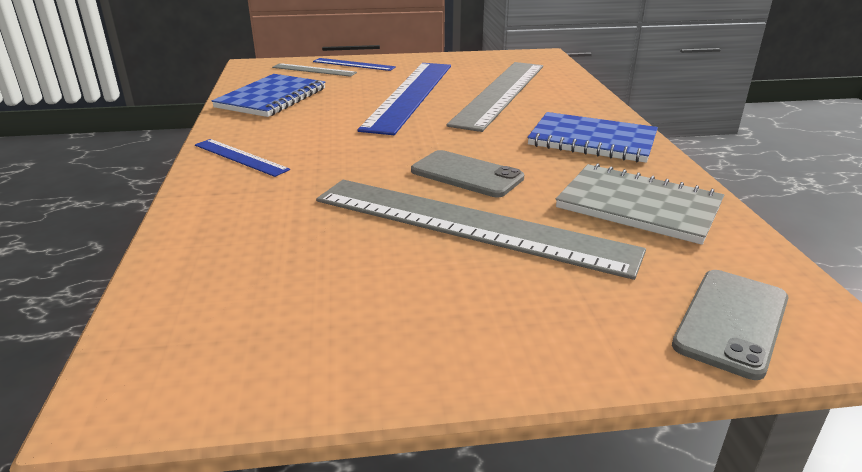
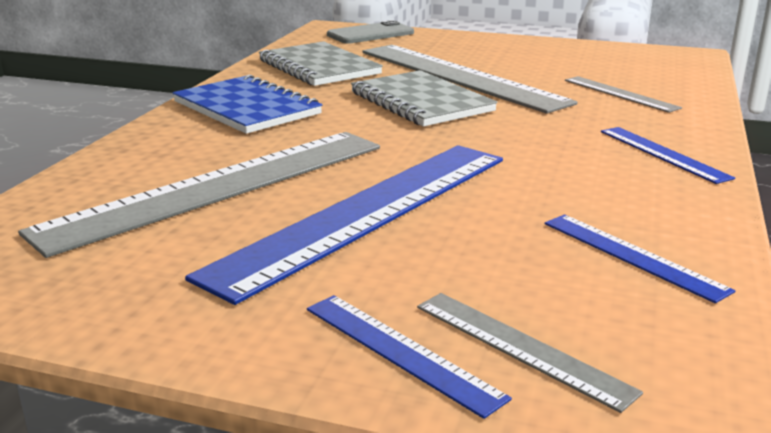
camera: 155 degrees left, 5 degrees down
blue notebook [212,74,325,117] -> blue ruler [545,215,735,303]
grey phone [411,150,524,197] -> grey notebook [351,70,498,127]
none -> grey ruler [565,76,682,113]

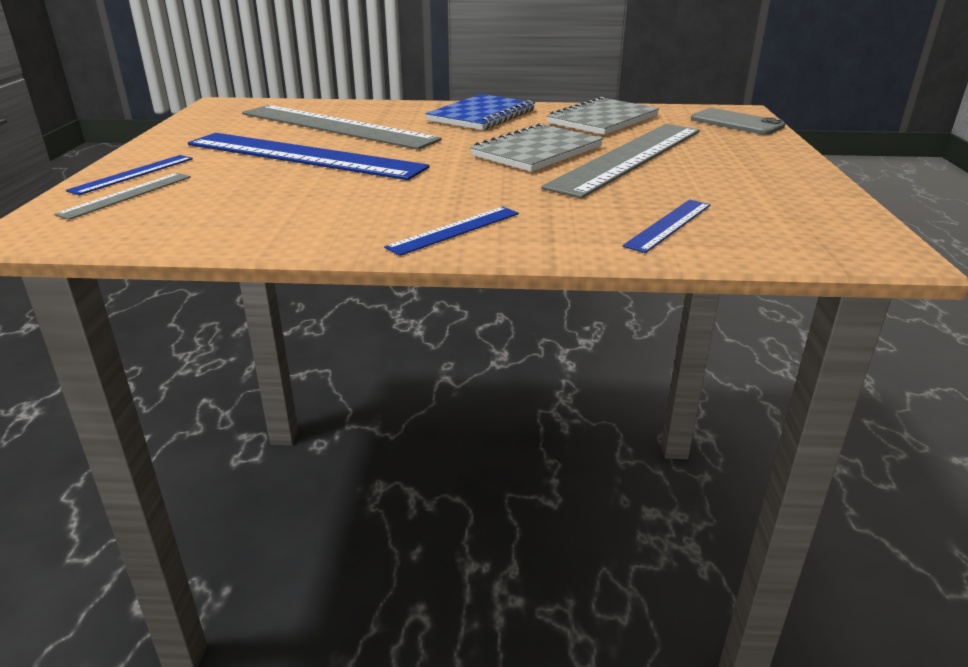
camera: 75 degrees right, 5 degrees up
blue ruler [545,215,735,303] -> blue ruler moved to [622,200,711,253]
grey ruler [565,76,682,113] -> none

